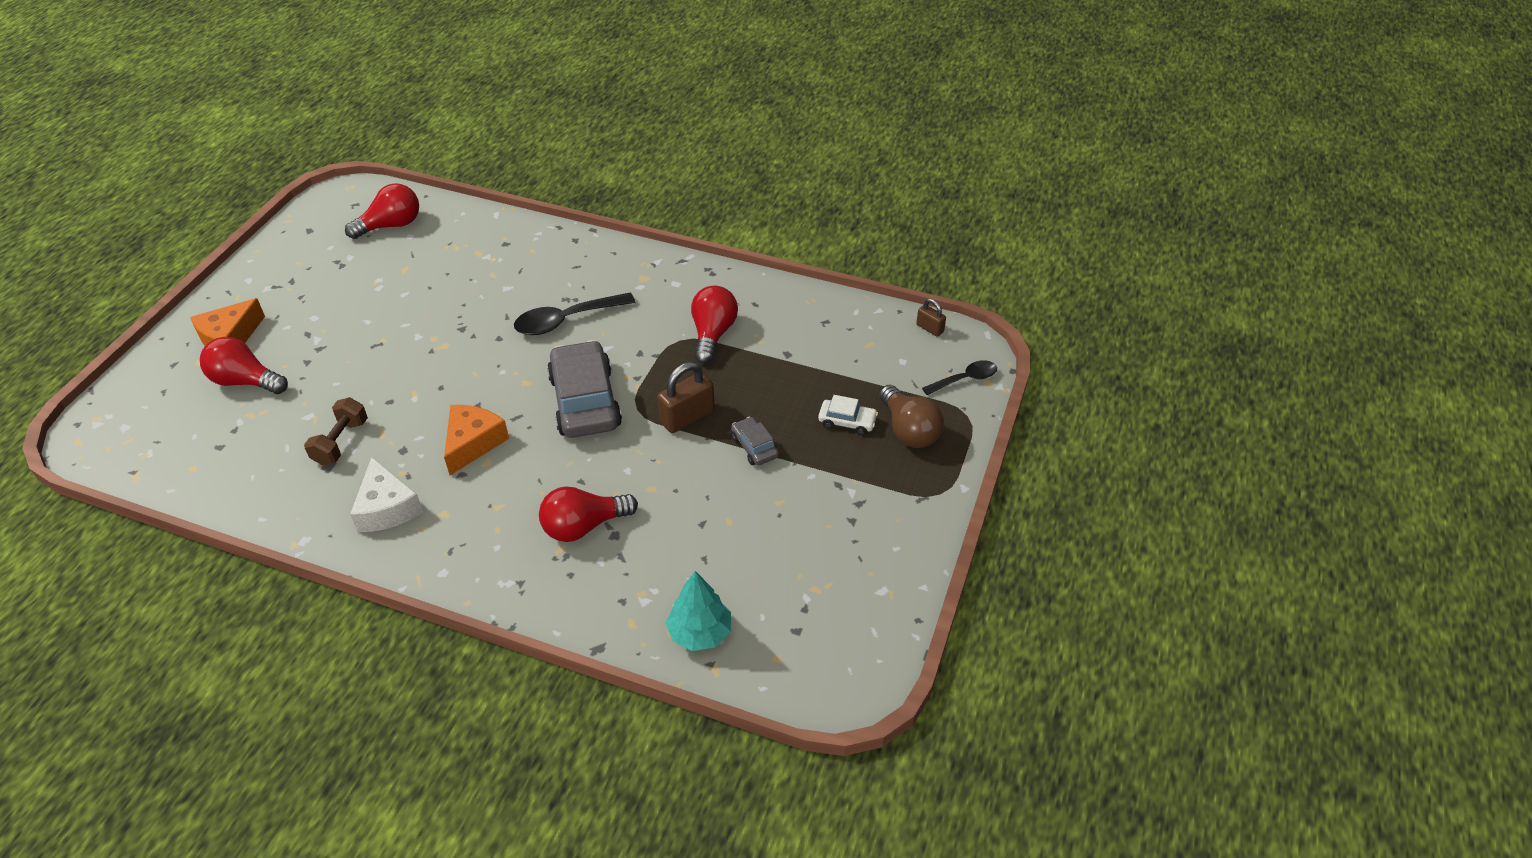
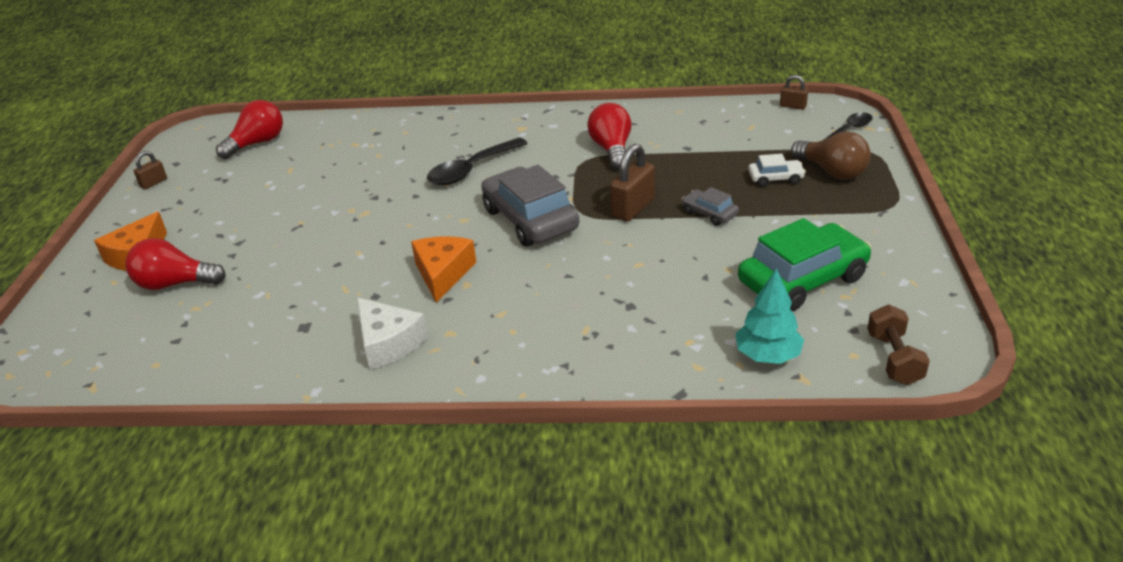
camera: 15 degrees left, 10 degrees down
brown dumbbell [304,397,368,465] -> brown dumbbell moved to [867,305,930,385]
red light bulb [539,486,638,542] -> none
none -> brown padlock [134,151,167,189]
none -> green car [738,218,871,311]

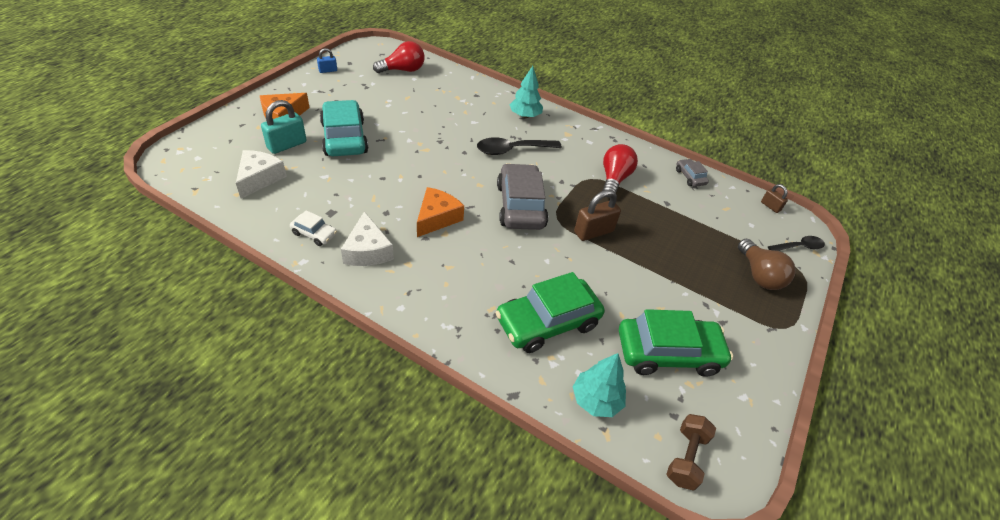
camera: 20 degrees right, 10 degrees up
red light bulb [125,238,226,290] -> turquoise padlock [261,100,307,154]
brown padlock [134,151,167,189] -> blue padlock [317,48,337,73]
grey car [682,187,739,226] -> grey car moved to [676,159,709,187]
white car [748,154,806,187] -> white car moved to [290,210,337,246]
none -> white cheese [236,150,287,199]
none -> turquoise car [320,100,368,156]
none -> green car [495,272,605,353]
none -> turquoise tree [509,66,543,118]

